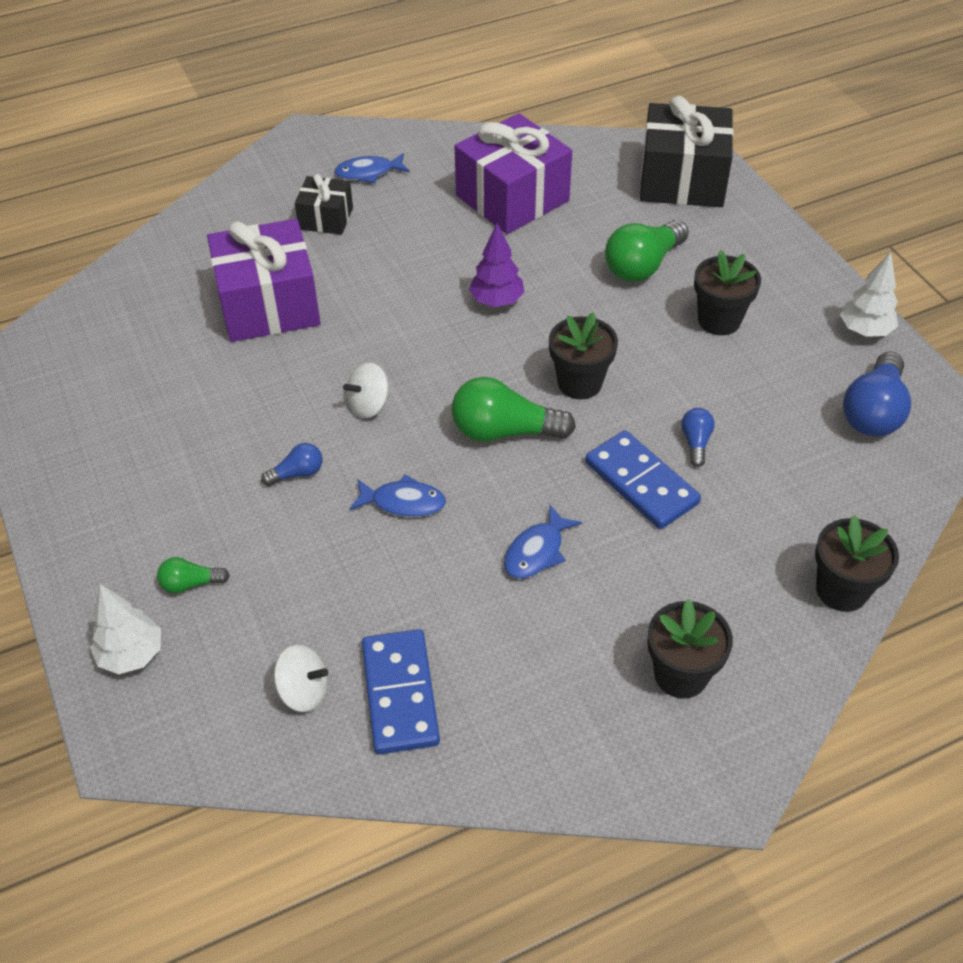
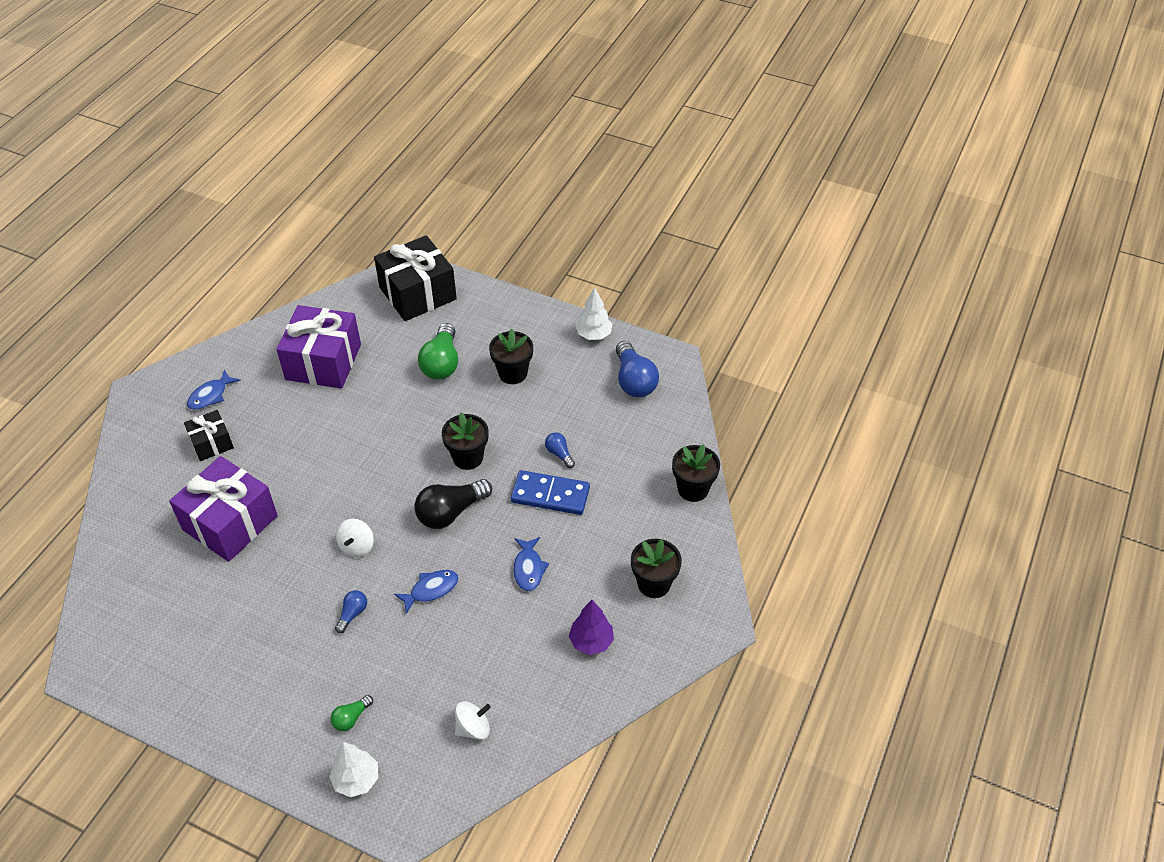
camera: 40 degrees left, 0 degrees up
blue domino [362,629,440,754] -> none
green light bulb [452,377,576,442] -> black light bulb [414,479,492,529]
purple tree [469,223,525,307] -> purple tree moved to [569,600,614,655]

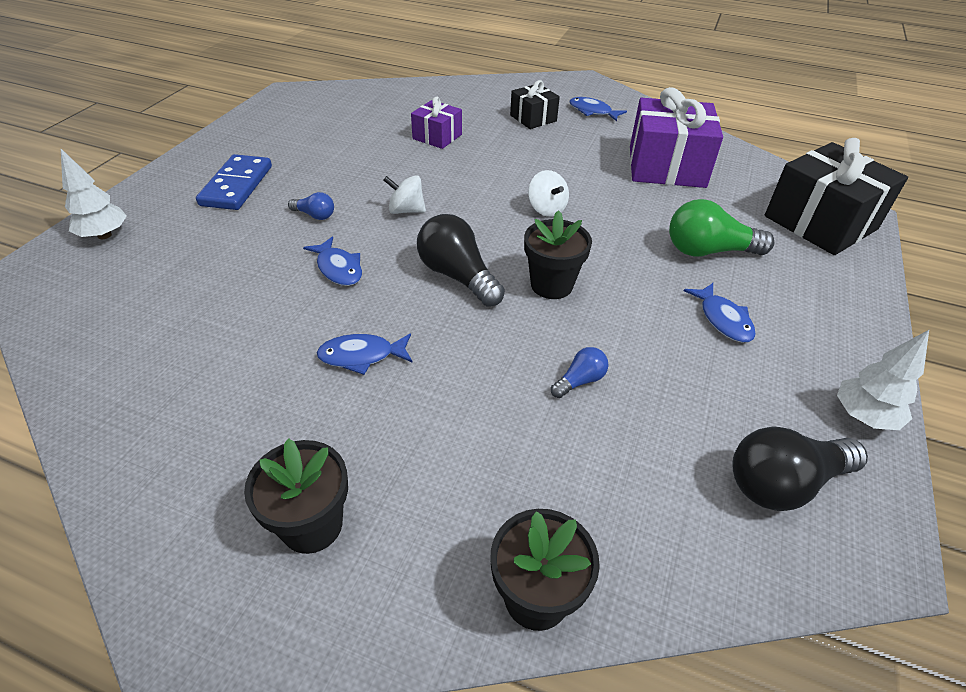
camera: 85 degrees right, 5 degrees down
purple gift [169,456,278,562] -> purple gift [411,97,462,149], size x0.53
green light bulb [331,695,373,731] -> none
white spinning top [455,701,491,740] -> white spinning top moved to [528,170,569,217]
black flower pot [489,328,533,384] -> blue fish [684,283,756,343]
blue domino [511,470,590,515] -> blue domino moved to [196,154,272,210]
purple tree [569,600,614,655] -> none
blue light bulb [616,341,659,397] -> black light bulb [732,426,868,511]

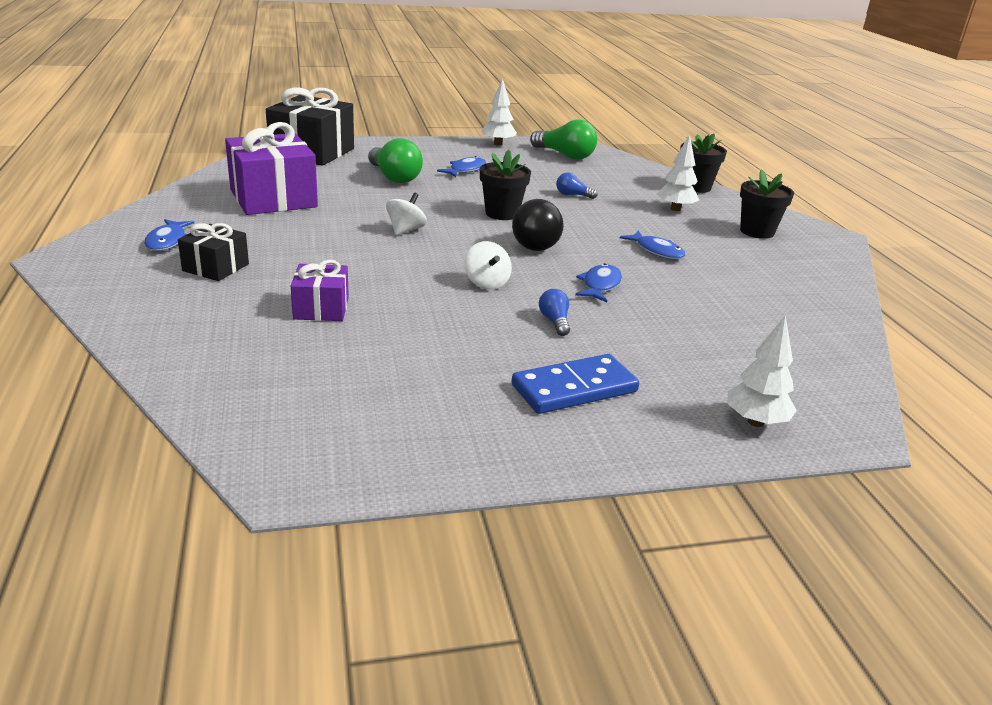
camera: 125 degrees left, 15 degrees down
black light bulb [732,426,868,511] -> green light bulb [530,119,597,160]
none -> white tree [657,134,699,211]

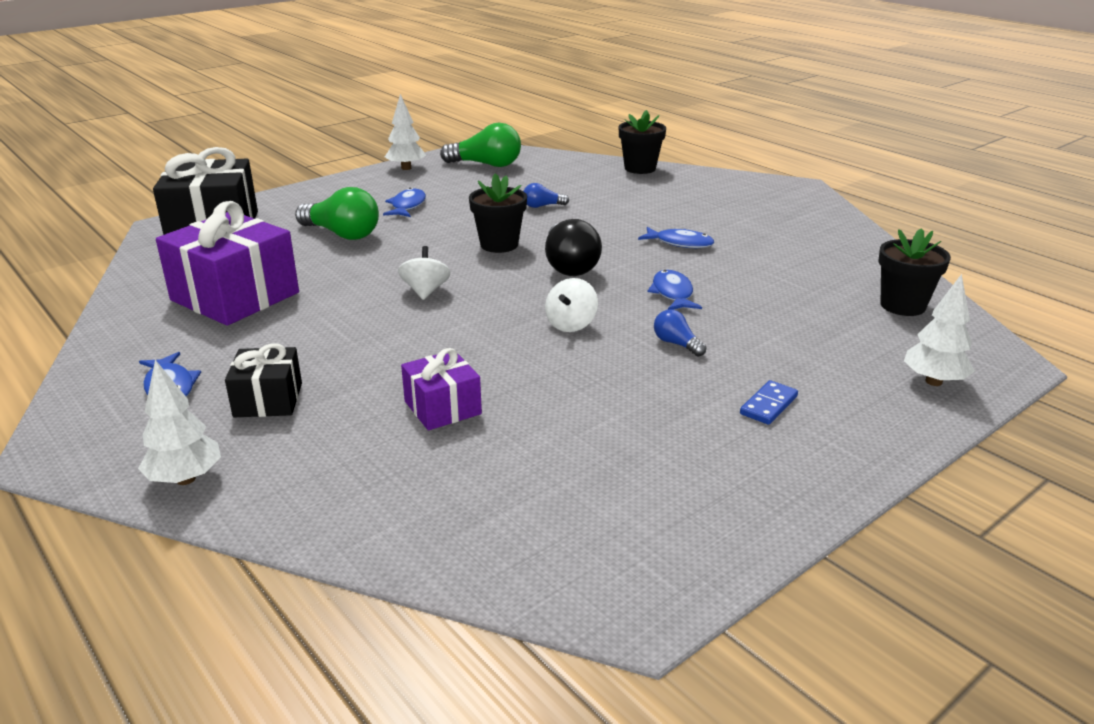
camera: 25 degrees left, 0 degrees up
white spinning top [464,241,512,290] -> white spinning top turned 75 degrees clockwise [545,278,598,332]
blue domino [512,354,639,414] -> blue domino [740,380,798,425], size x0.54
white tree [657,134,699,211] -> white tree moved to [138,360,221,485]
black flower pot [740,170,794,239] -> black flower pot moved to [878,228,951,316]

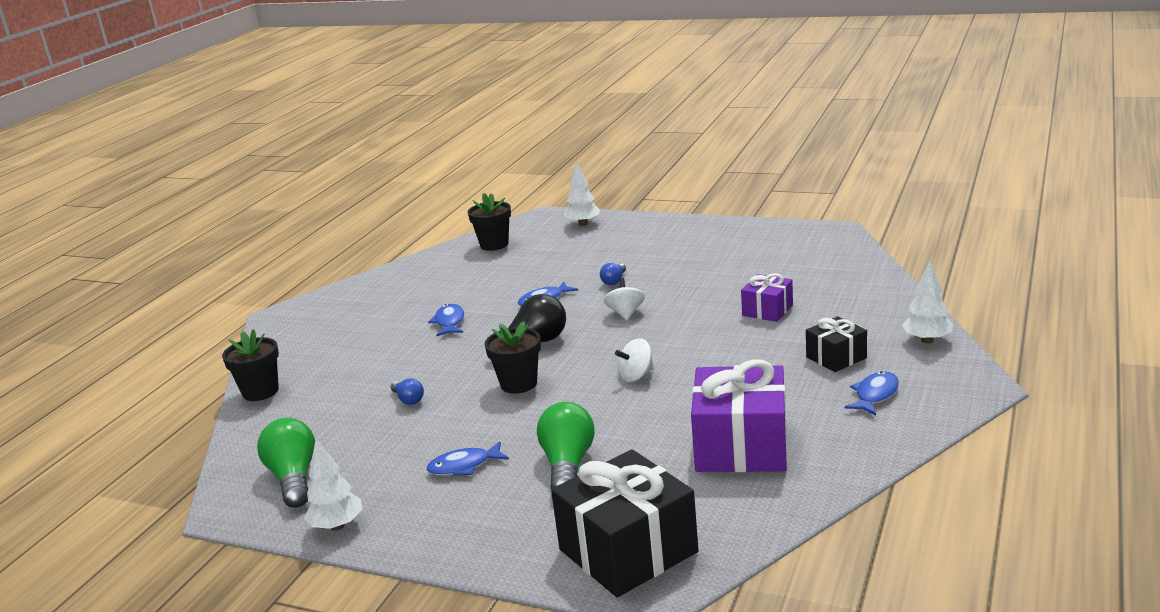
camera: 115 degrees left, 5 degrees down
white spinning top [545,278,598,332] -> white spinning top turned 90 degrees counterclockwise [604,278,645,320]
blue domino [740,380,798,425] -> none

